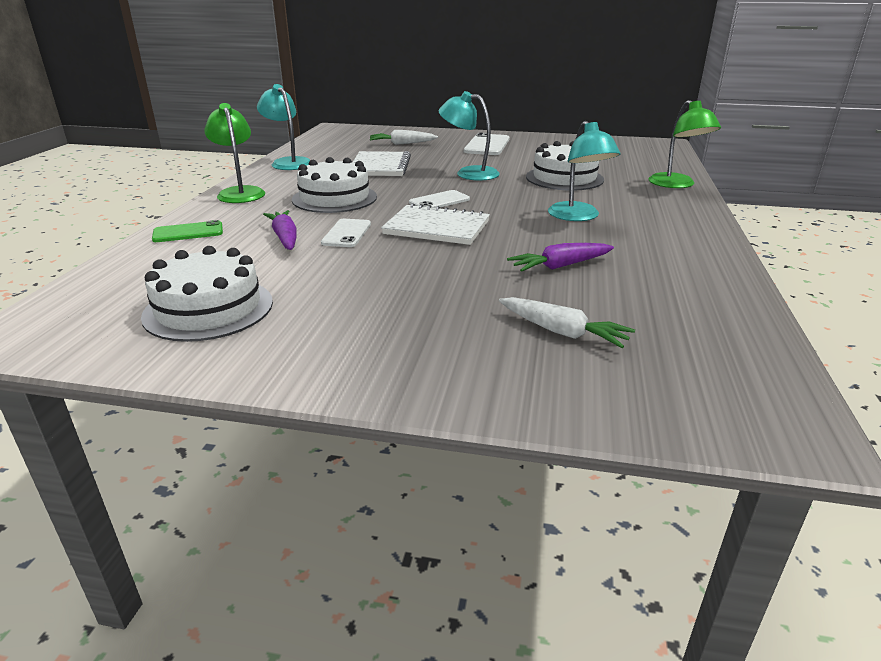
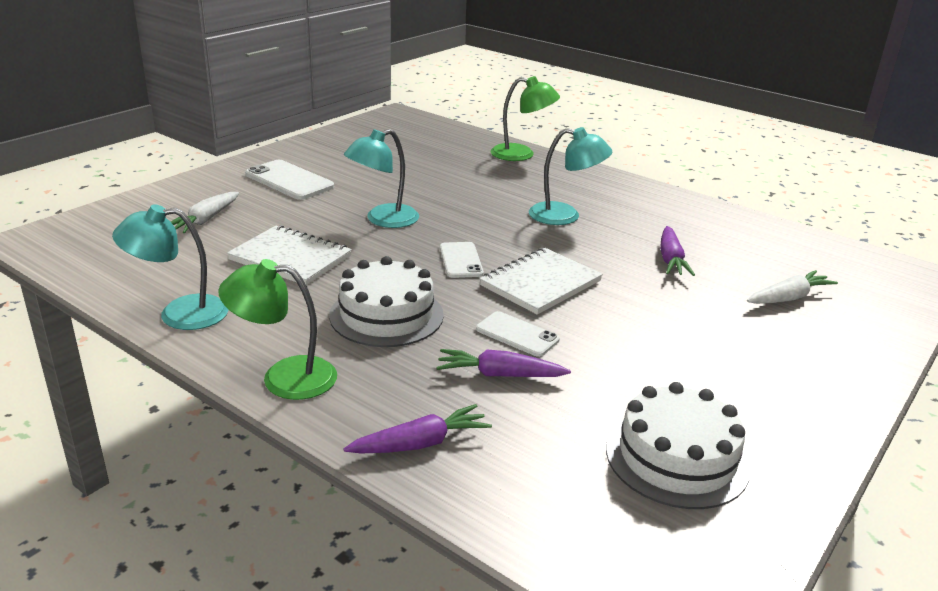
camera: 65 degrees left, 0 degrees up
green phone [152,220,223,242] -> purple carrot [343,404,492,453]
white cake [526,141,604,191] -> none

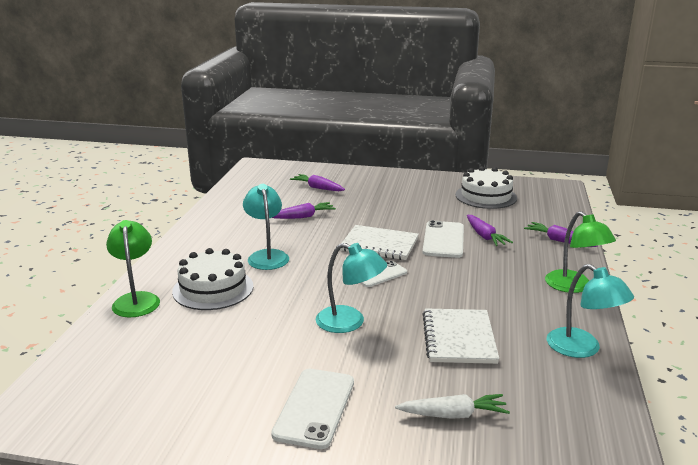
camera: 115 degrees left, 5 degrees down
white cake [329,256,444,347] -> white cake moved to [172,248,253,310]
white phone [476,311,560,357] -> white phone [423,220,464,258], size x1.55
white carrot [747,270,838,304] -> purple carrot [290,174,345,191]

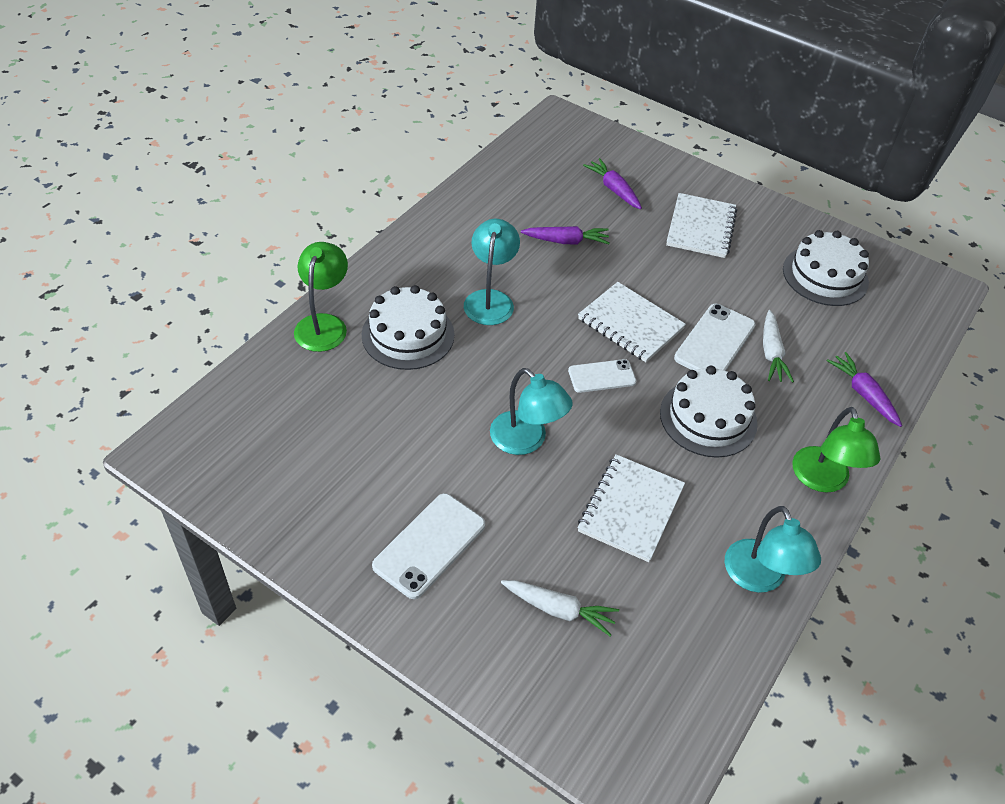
camera: 20 degrees right, 25 degrees up
purple carrot [467,215,513,246] -> white carrot [763,310,794,383]
none -> white cake [660,366,758,458]
none -> white notebook [666,193,737,258]

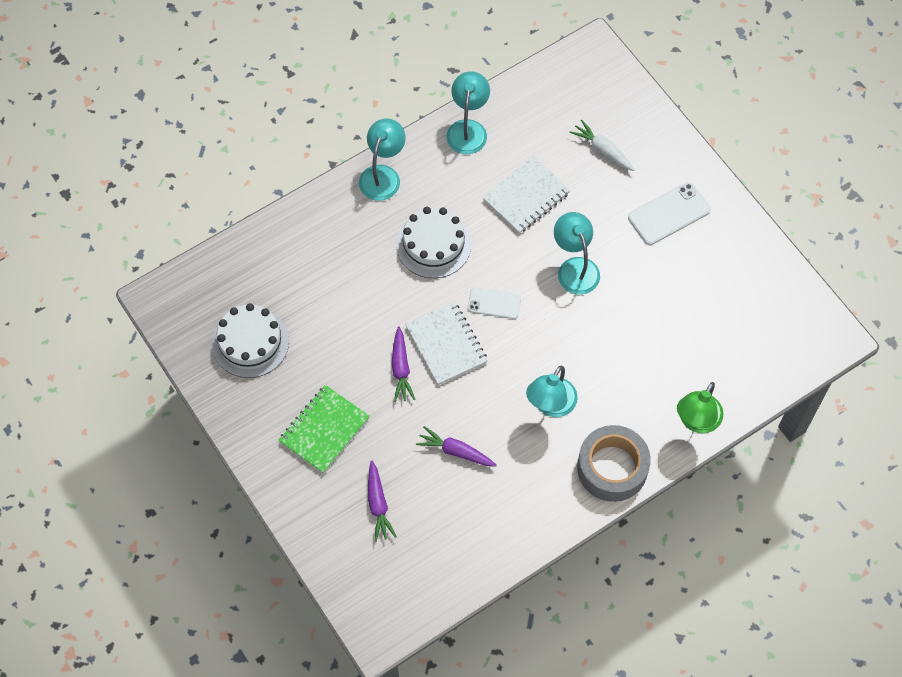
camera: 155 degrees left, 15 degrees up
white cake [362,285,454,370] -> none
white notebook [666,193,737,258] -> green notebook [278,385,370,474]
white phone [674,304,756,371] -> none
white carrot [763,310,794,383] -> none
green lamp [792,407,880,493] -> turquoise lamp [359,119,406,201]
purple carrot [827,352,902,427] -> purple carrot moved to [392,326,416,402]
none -> grey tape [577,425,651,502]

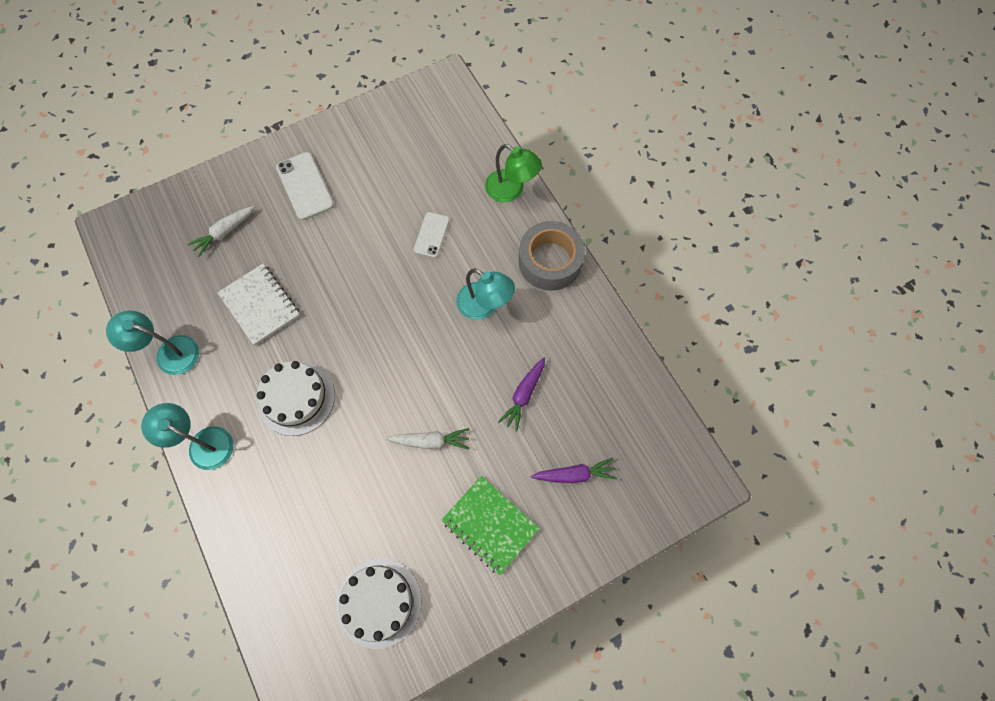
camera: 85 degrees left, 5 degrees up
purple carrot [392,326,416,402] -> white carrot [386,428,469,450]
white notebook [405,301,488,385] -> none
white phone [467,288,521,319] -> white phone moved to [414,212,450,258]
turquoise lamp [554,212,600,295] -> none

